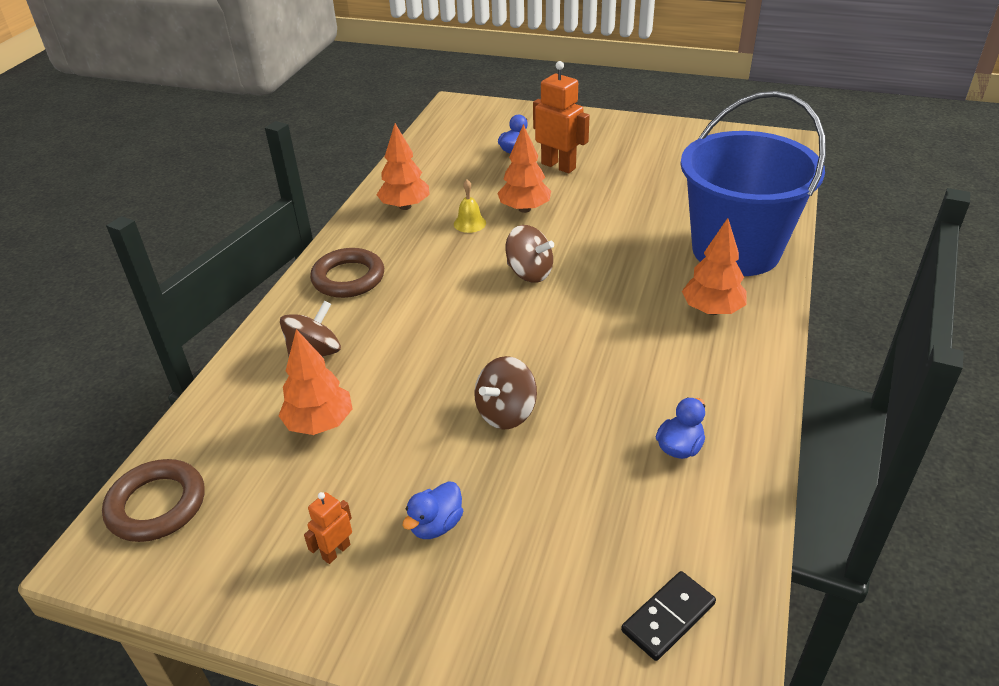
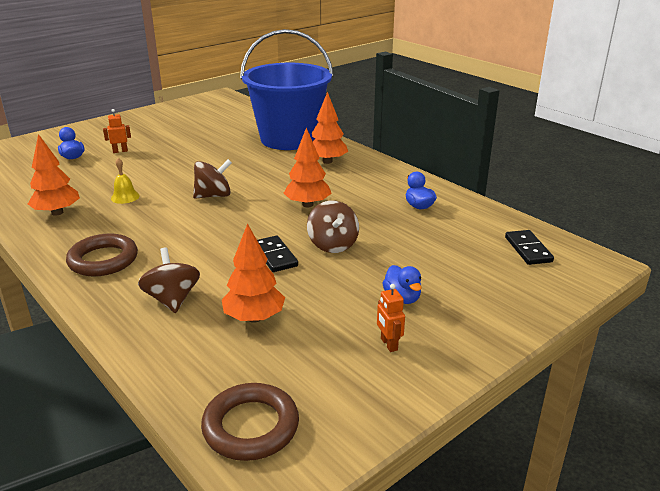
camera: 60 degrees left, 10 degrees down
orange tree [497,124,551,213] -> orange tree moved to [284,127,332,207]
orange robot [533,61,590,173] -> orange robot [103,109,131,153], size x0.51
none -> black domino [257,236,298,272]

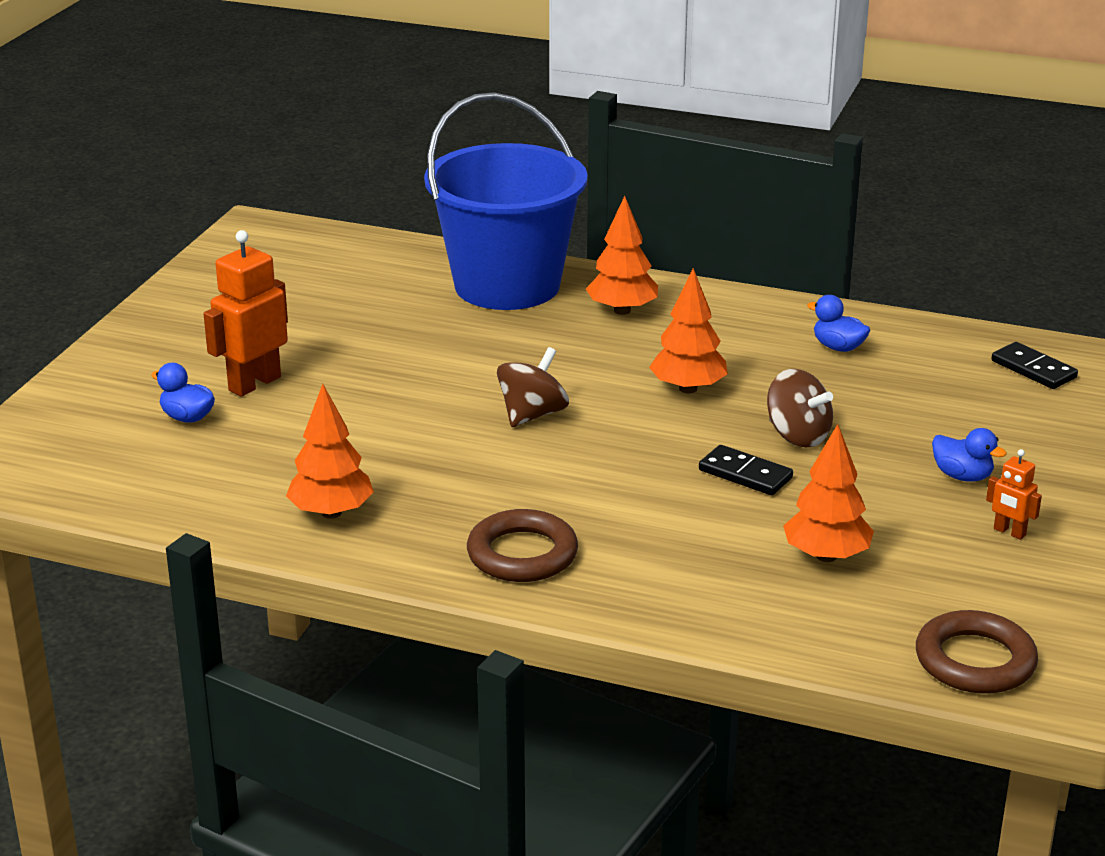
camera: 30 degrees left, 0 degrees up
orange robot [103,109,131,153] -> orange robot [204,230,288,397], size x1.97
yellow bell [111,158,140,204] -> none
brown spinning top [138,247,200,313] -> none

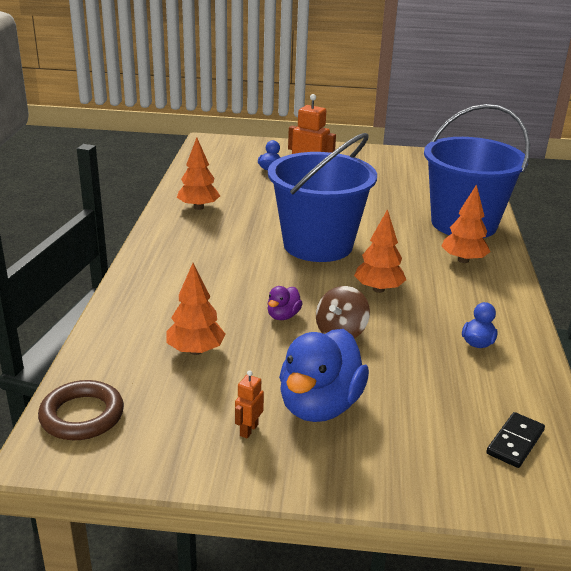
camera: 75 degrees right, 0 degrees up
brown ring [467,509,578,582] -> none
brown spinning top [497,347,569,427] -> blue bucket [268,133,377,262]
black domino [699,445,793,495] -> purple duck [267,286,303,320]
blue duck [932,428,1007,482] -> blue duck [279,329,369,422], size x2.17

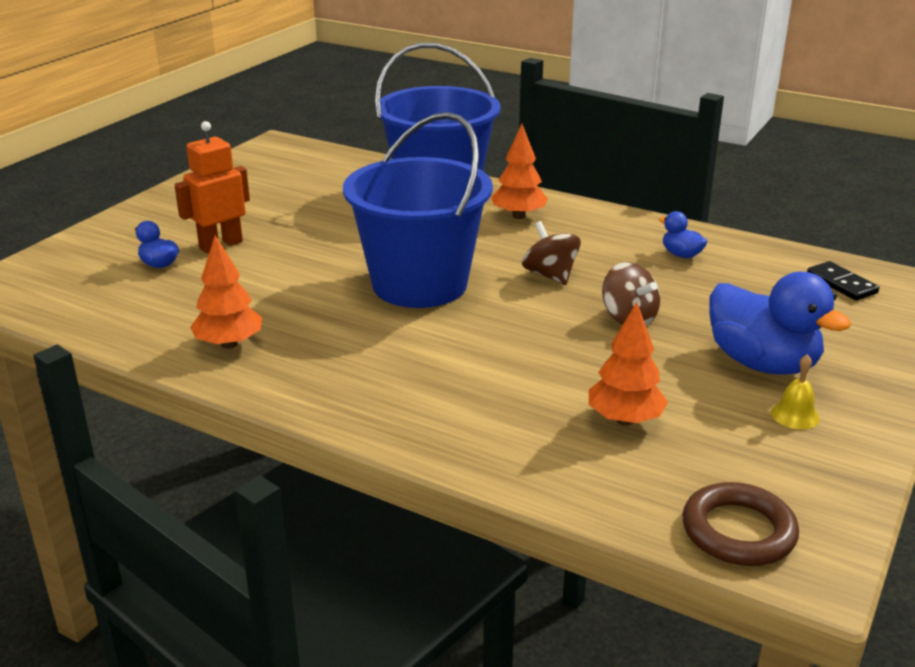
camera: 65 degrees left, 0 degrees up
orange robot [235,370,264,438] -> yellow bell [771,354,820,429]
purple duck [267,286,303,320] -> none
orange tree [354,209,406,293] -> brown spinning top [522,221,581,285]

